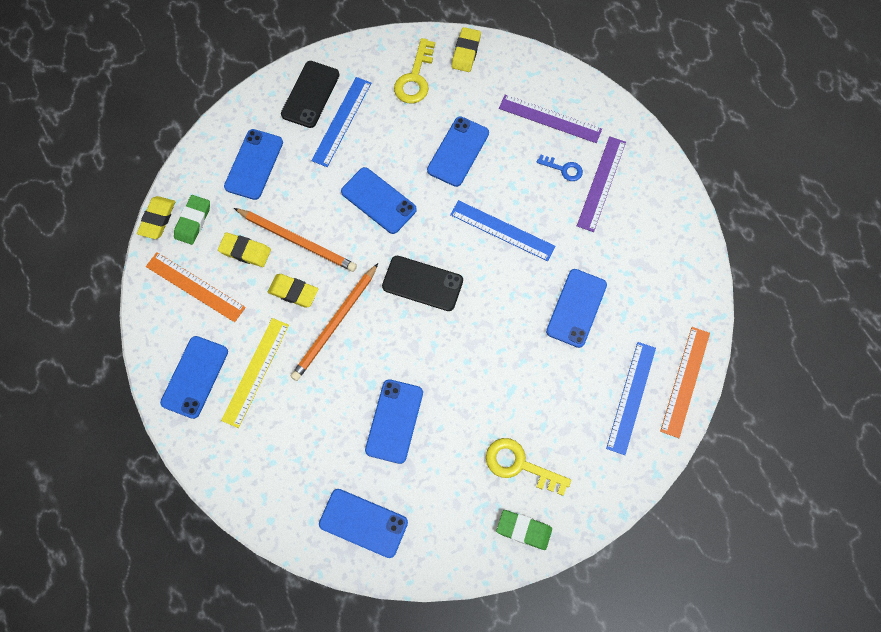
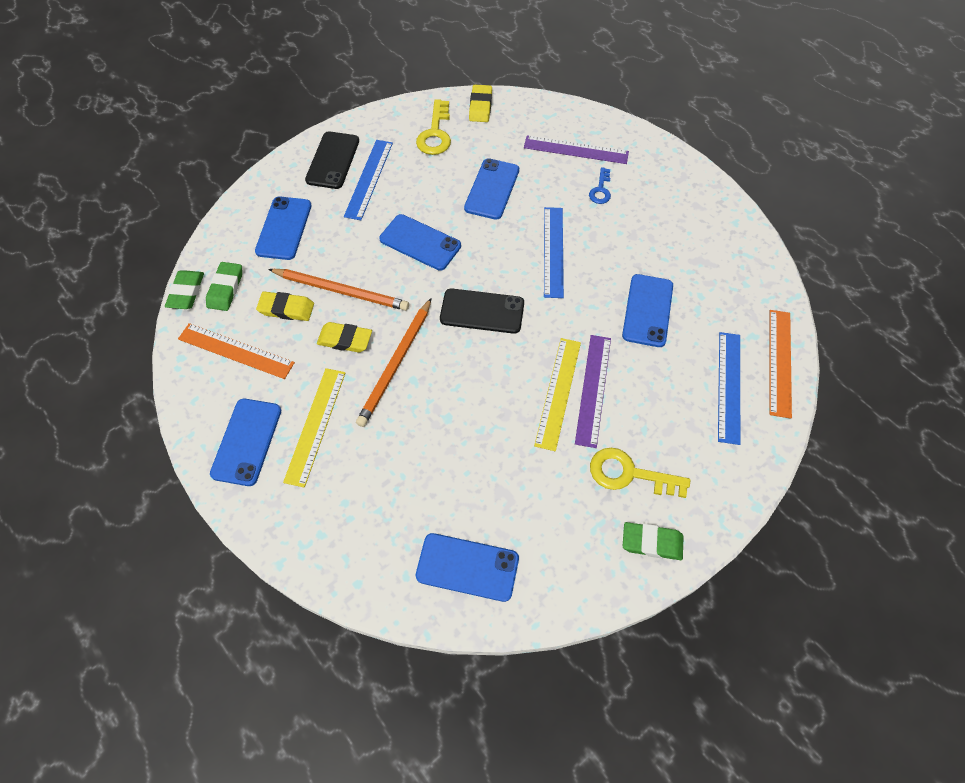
camera: 10 degrees left, 10 degrees down
yellow eraser [137,196,175,239] -> green eraser [165,270,204,309]
blue phone [365,379,423,464] -> none
blue ruler [450,200,556,261] -> blue ruler turned 75 degrees clockwise [544,207,564,298]
blue key [537,155,583,181] -> blue key turned 90 degrees clockwise [589,167,611,204]
purple ruler [577,136,626,232] -> purple ruler moved to [575,335,611,448]
none -> yellow ruler [534,338,581,451]

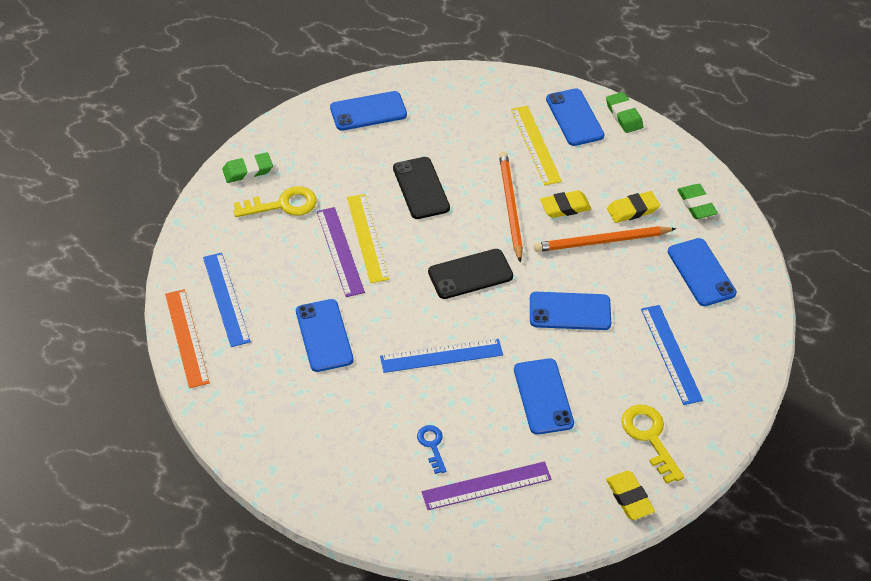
camera: 150 degrees right, 10 degrees down
green eraser [165,270,204,309] -> green eraser moved to [606,92,643,133]
orange ruler [178,323,295,379] -> none
black phone [305,131,359,189] -> black phone moved to [393,157,450,219]
blue ruler [544,207,564,298] -> blue ruler turned 75 degrees counterclockwise [380,339,503,373]

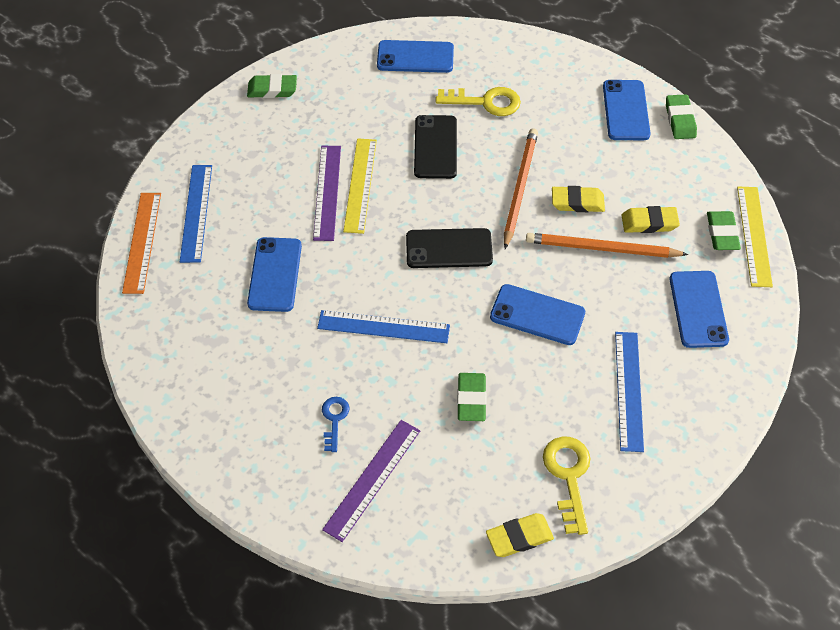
camera: 20 degrees right, 5 degrees up
yellow key [234,186,317,217] -> yellow key moved to [435,87,521,116]
purple ruler [422,461,552,510] -> purple ruler turned 60 degrees counterclockwise [322,420,420,542]
yellow ruler [511,106,562,185] -> yellow ruler moved to [737,187,773,287]
blue phone [514,358,574,435] -> green eraser [457,373,486,421]
yellow eraser [606,471,655,520] -> yellow eraser turned 75 degrees clockwise [486,513,554,557]

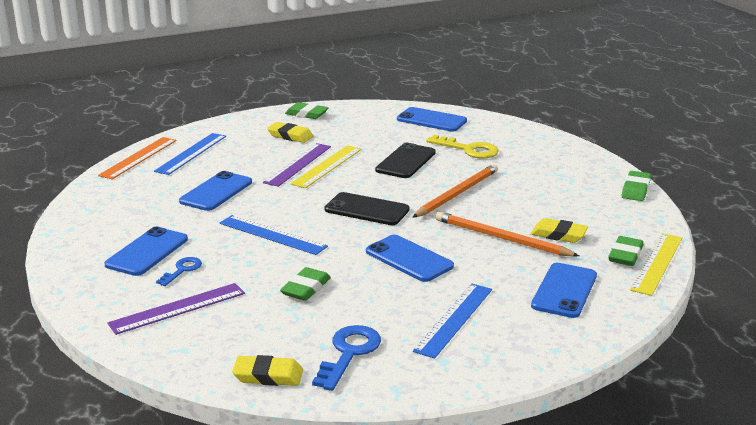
camera: 25 degrees right, 30 degrees down
yellow key [543,436,590,535] -> blue key [312,325,381,391]
yellow eraser [552,186,605,212] -> yellow eraser moved to [267,122,313,143]
blue phone [603,80,651,140] -> blue phone moved to [104,227,188,276]

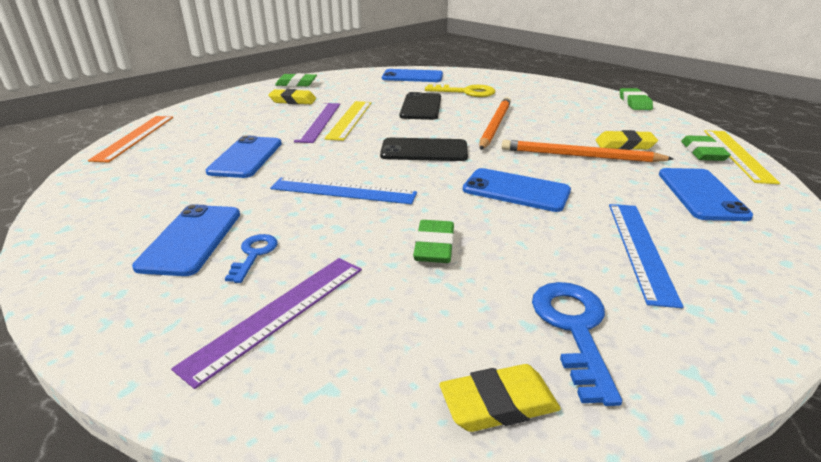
camera: 20 degrees left, 5 degrees up
blue ruler [154,133,226,175] -> none

